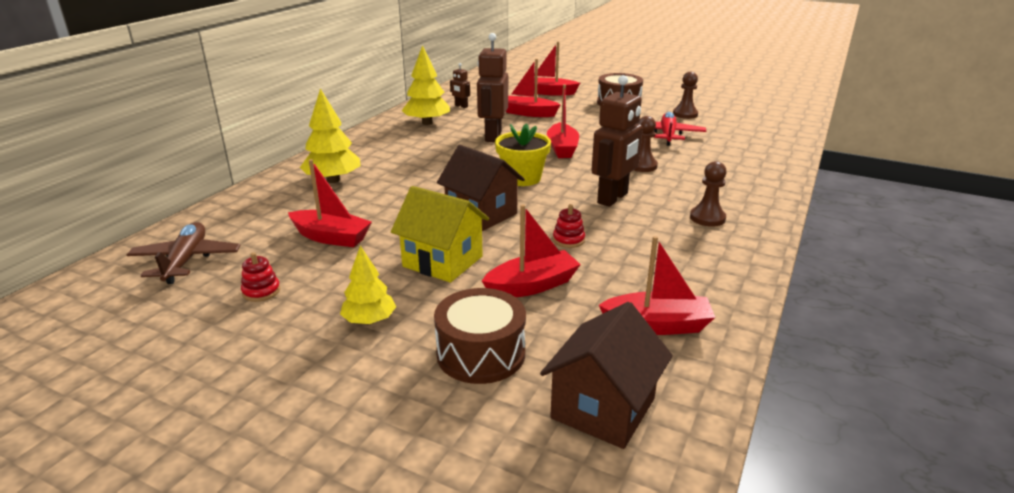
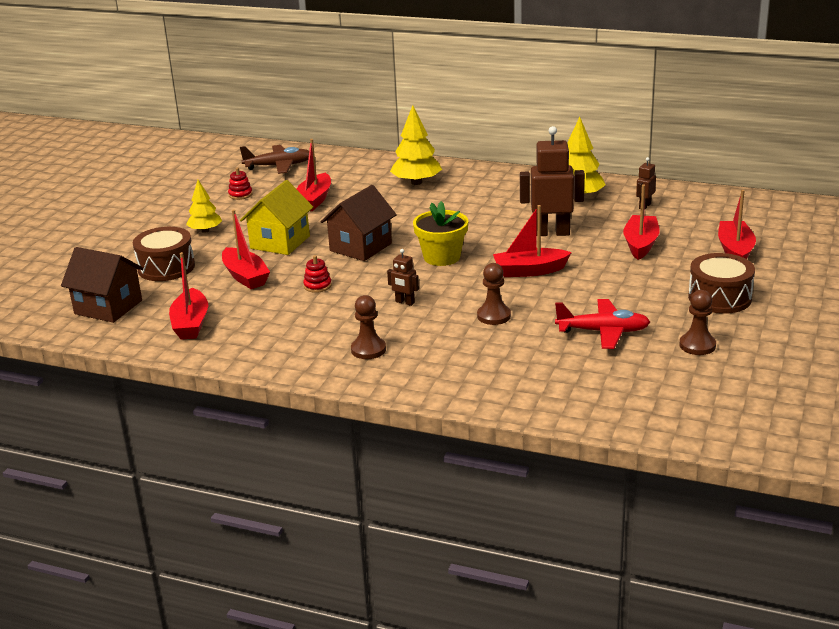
camera: 85 degrees right, 0 degrees up
brown robot [591,75,643,207] -> brown robot [387,249,419,306], size x0.48

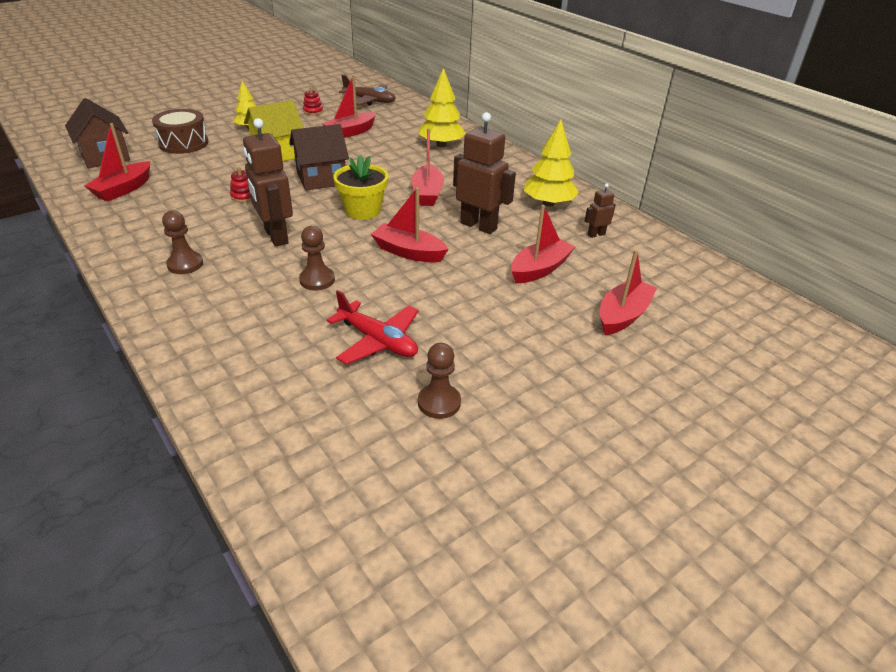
camera: 30 degrees right, 10 degrees up
red boat [222,209,270,289] -> red boat moved to [411,128,444,206]
brown robot [387,249,419,306] -> brown robot [243,118,293,247], size x2.08
brown drum [688,253,755,314] -> none

